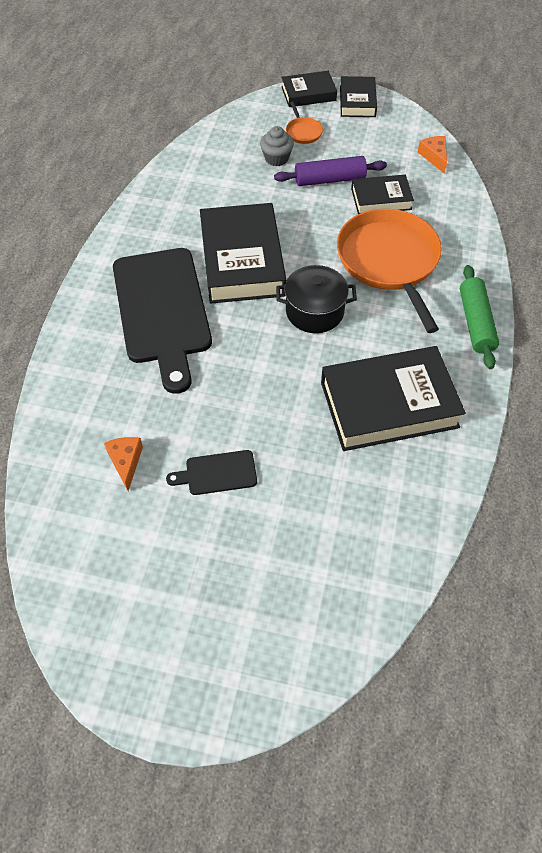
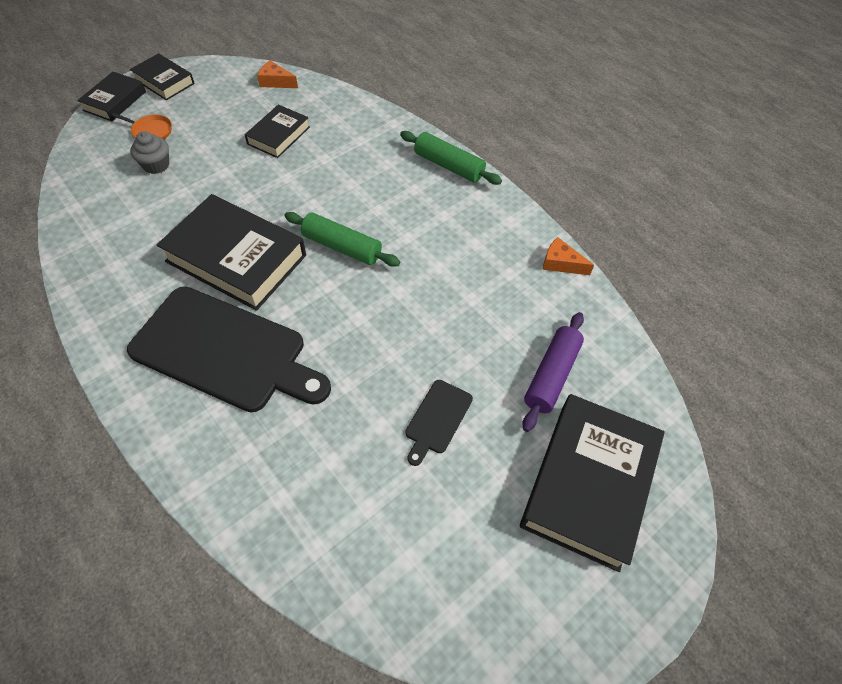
camera: 55 degrees left, 0 degrees up
orange cheese [104,437,143,491] -> orange cheese moved to [543,237,594,275]
purple rolling pin [274,156,387,186] -> purple rolling pin moved to [522,312,584,432]
black pot [276,265,357,333] -> green rolling pin [285,212,400,267]
black book [321,346,466,451] -> black book moved to [520,394,665,572]
orange pan [337,209,442,333] -> none

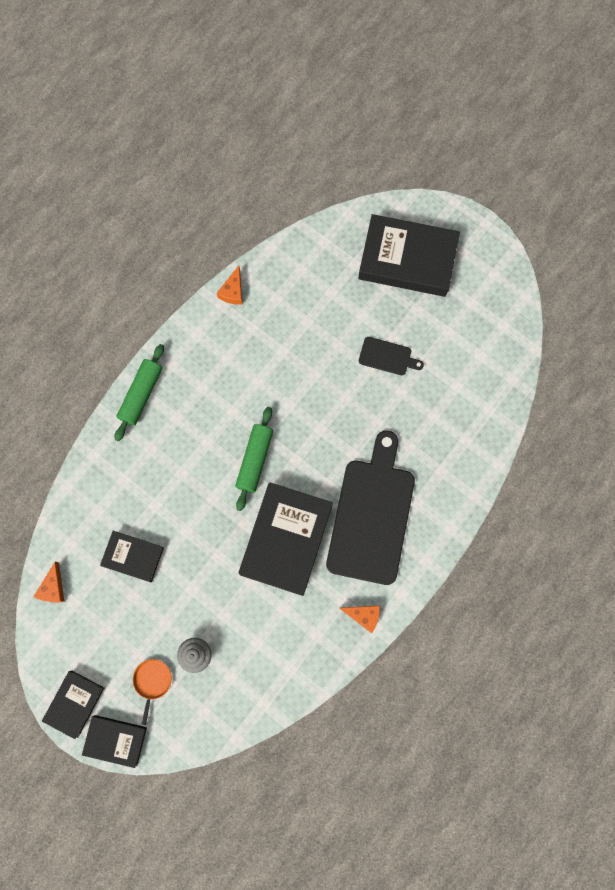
camera: 100 degrees left, 20 degrees up
purple rolling pin [522,312,584,432] -> none
none -> orange cheese [339,606,380,633]

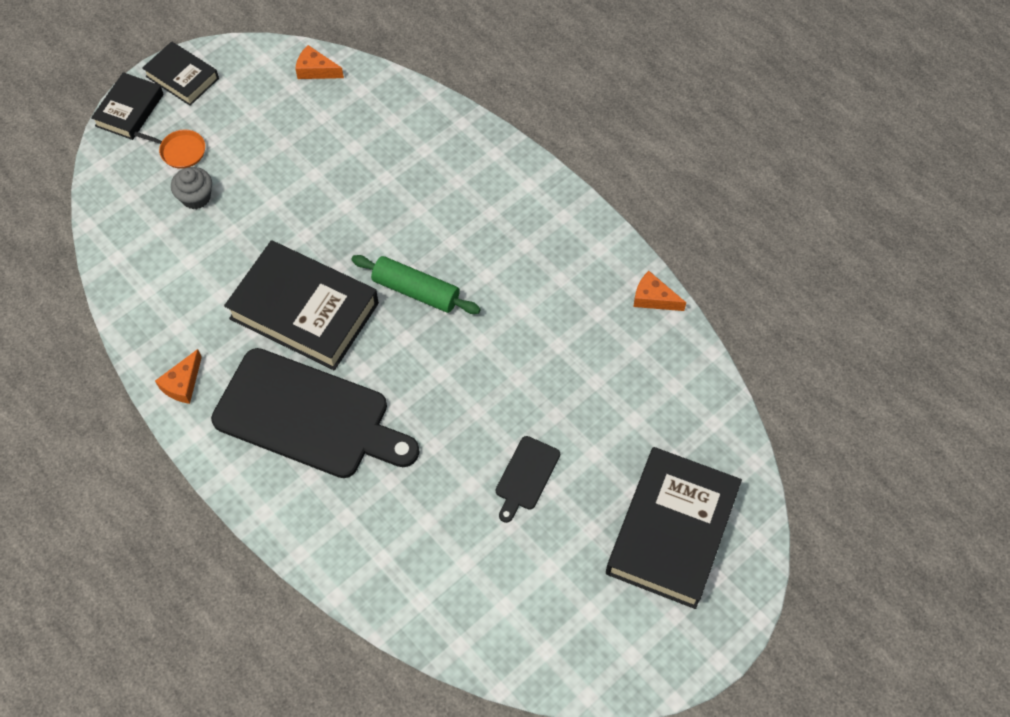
camera: 100 degrees right, 15 degrees down
black book [100,531,164,582] -> none
green rolling pin [115,344,164,441] -> none

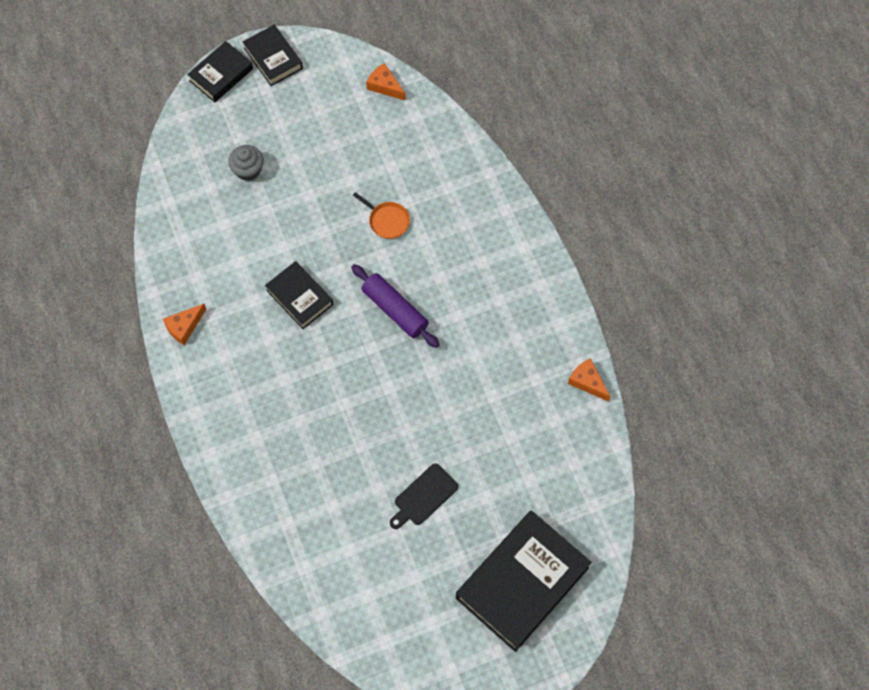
camera: 20 degrees right, 5 degrees up
orange pan [134,130,205,169] -> orange pan moved to [353,192,410,239]
black cutting board [211,348,420,478] -> none
black book [224,240,379,370] -> black book [265,261,333,329], size x0.55
green rolling pin [351,255,481,314] -> purple rolling pin [351,264,440,348]

